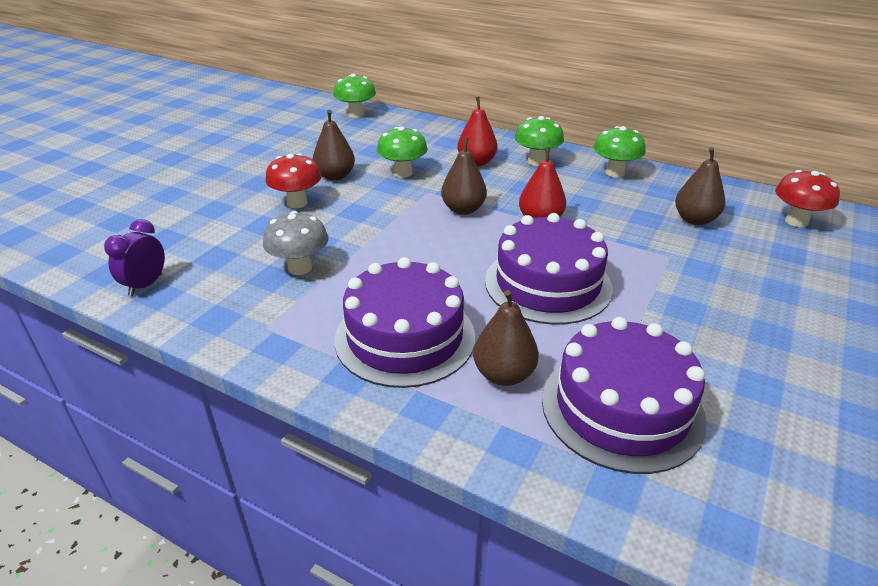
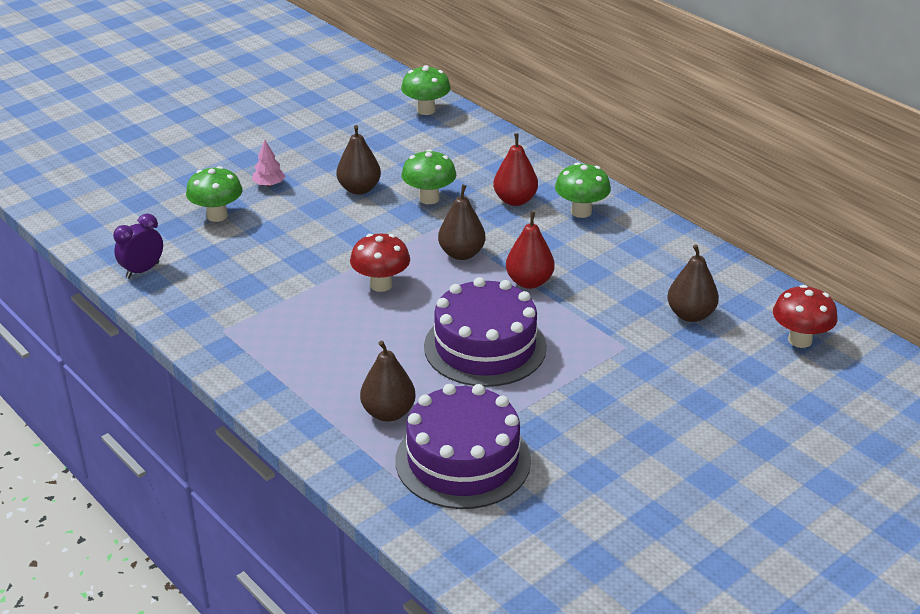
camera: 20 degrees right, 0 degrees up
grey mushroom [263,211,328,275] -> none
red mushroom [265,153,322,208] -> red mushroom moved to [350,234,410,292]
purple cake [334,257,475,388] -> none
green mushroom [594,126,646,178] -> green mushroom moved to [186,166,242,222]
none -> pink tree [252,140,285,187]

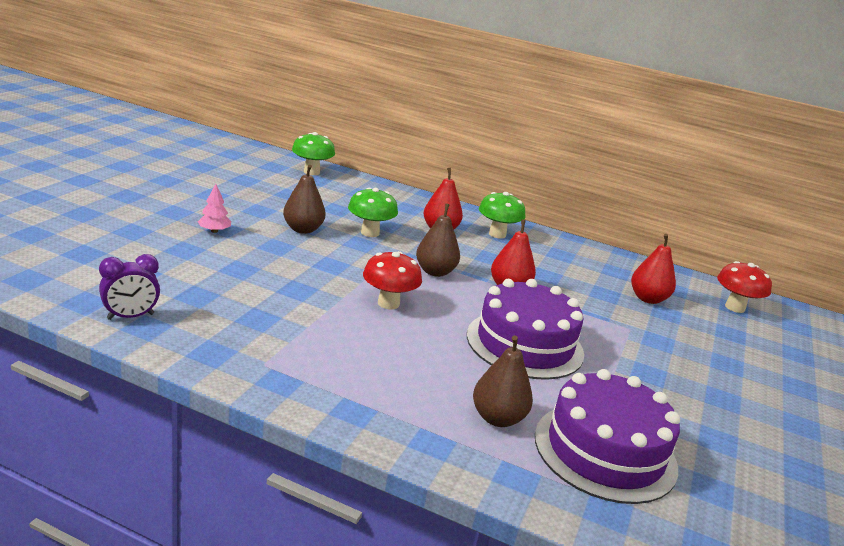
camera: 30 degrees left, 10 degrees down
purple clock [113,213,163,279] -> purple clock turned 135 degrees counterclockwise [99,254,160,320]
green mushroom [186,166,242,222] -> none
brown pear [667,244,719,322] -> red pear [631,234,676,304]

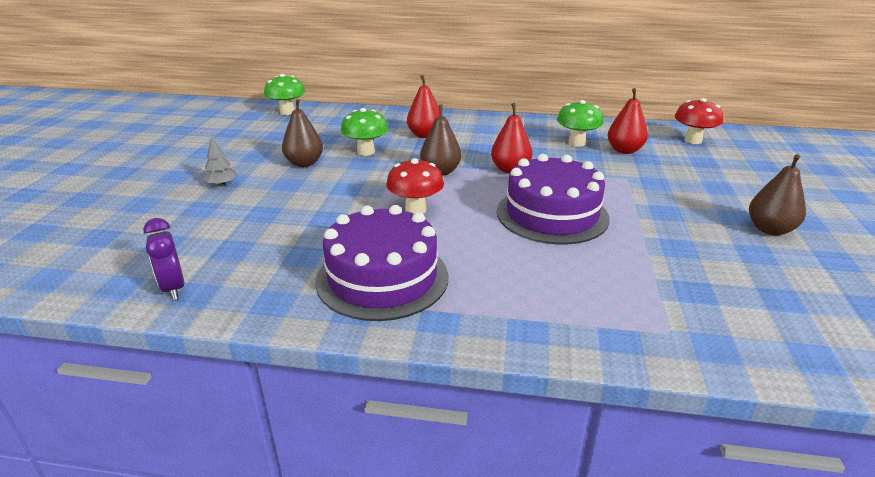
camera: 10 degrees left, 5 degrees up
purple clock [99,254,160,320] -> purple clock turned 105 degrees clockwise [143,218,184,300]
pink tree [198,184,231,233] -> grey tree [203,137,237,186]
brown pear [473,335,533,427] -> brown pear moved to [749,154,806,235]
green mushroom [479,192,525,238] -> green mushroom moved to [557,100,604,147]
purple cake [535,369,680,504] -> purple cake moved to [316,205,449,321]

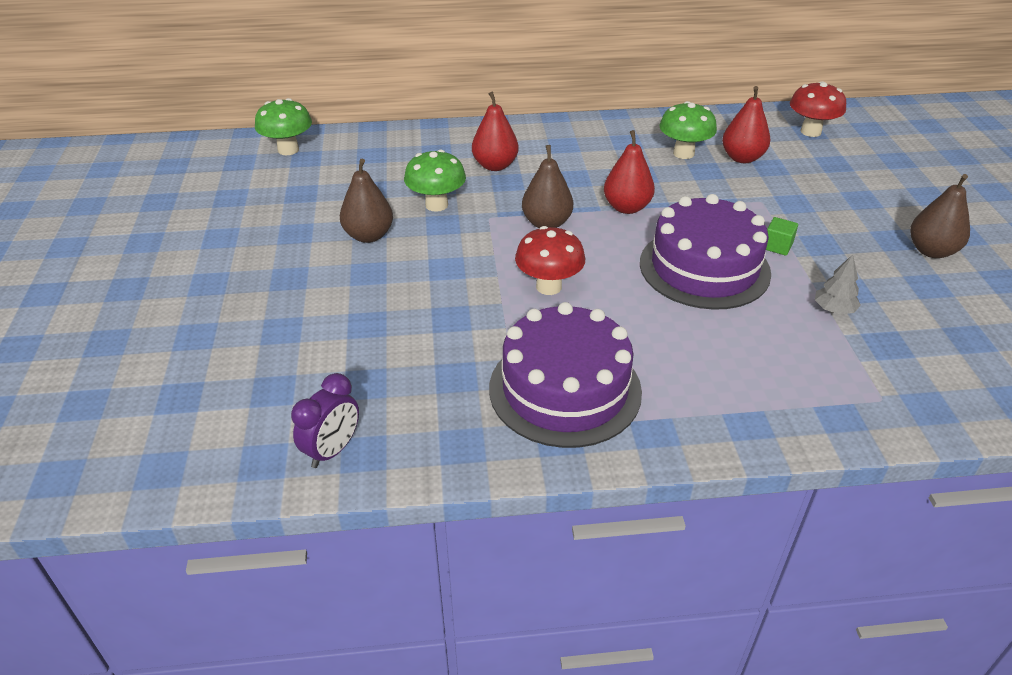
camera: 15 degrees left, 10 degrees up
purple clock [143,218,184,300] -> purple clock turned 105 degrees counterclockwise [291,373,359,468]
grey tree [203,137,237,186] -> grey tree moved to [815,254,861,314]
none -> green cube [766,217,798,256]

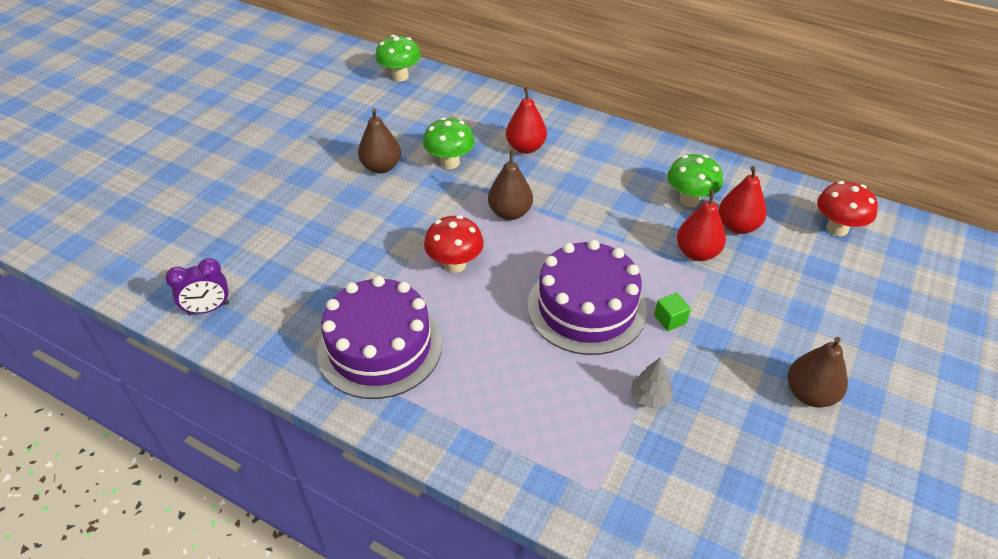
camera: 35 degrees right, 5 degrees up
red pear [604,130,655,214] -> red pear moved to [677,190,726,261]

